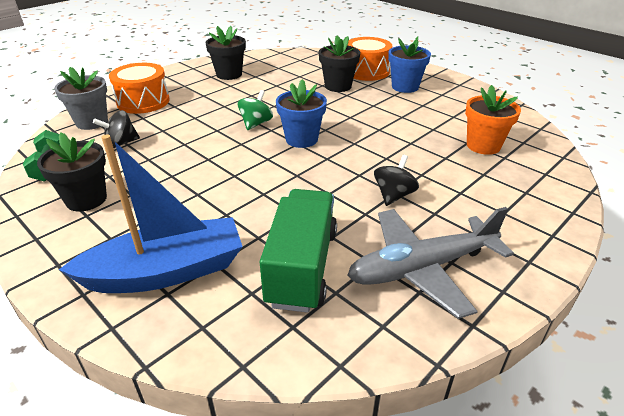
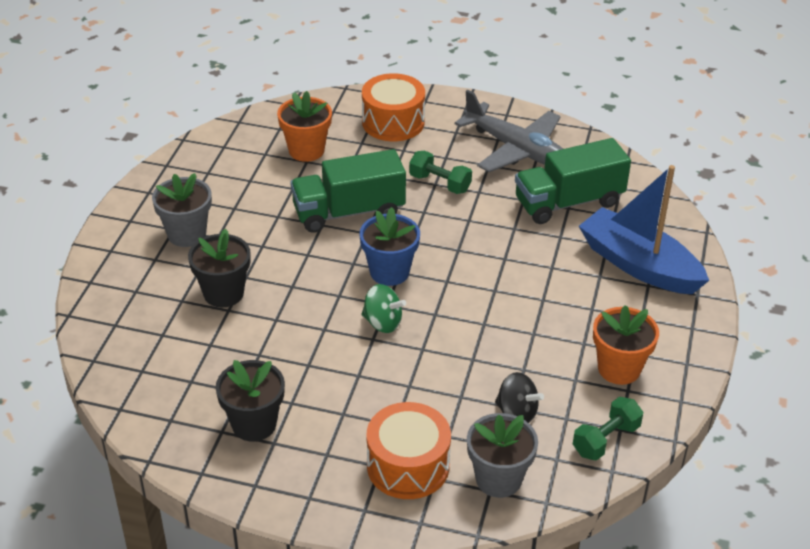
camera: 120 degrees left, 5 degrees up
black flower pot [37,132,107,212] -> orange flower pot [593,305,659,385]
green spinning top [238,90,273,130] -> green spinning top turned 150 degrees counterclockwise [361,284,406,333]
orange drum [347,37,392,81] -> orange drum moved to [362,73,425,141]
black spinning top [374,155,419,206] -> green dumbbell [409,151,472,194]
blue flower pot [388,37,431,93] -> grey flower pot [152,173,212,247]
none -> green truck [290,149,406,233]

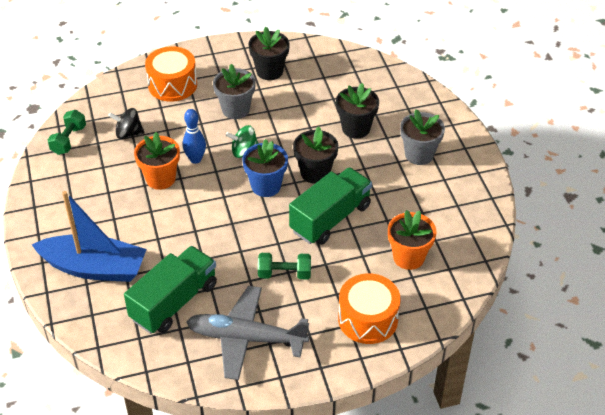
camera: 150 degrees right, 5 degrees up
grey flower pot [467,413,538,498] -> grey flower pot moved to [213,64,256,119]
orange flower pot [593,305,659,385] -> orange flower pot moved to [134,132,180,190]
none -> blue bowling pin [183,109,206,164]
none -> black flower pot [293,127,338,184]

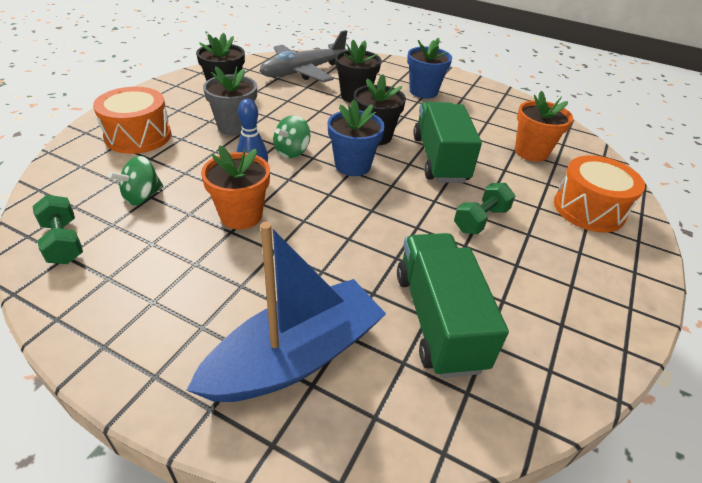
camera: 50 degrees left, 5 degrees down
black spinning top [108,108,145,139] -> green spinning top [108,156,163,205]
grey plane [186,286,309,380] -> grey plane moved to [260,30,347,82]
grey flower pot [400,109,445,165] -> blue flower pot [407,37,452,98]

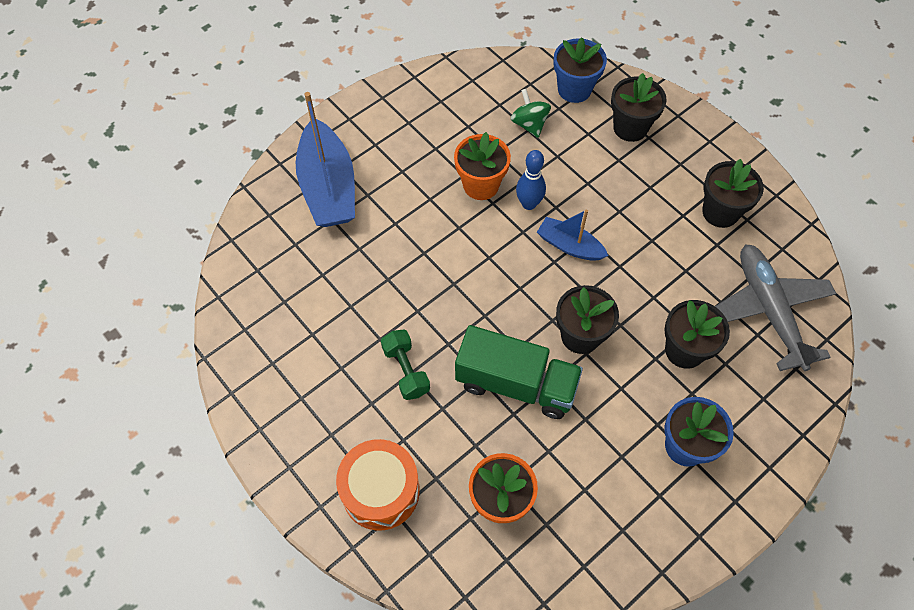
camera: 115 degrees right, 20 degrees up
green dumbbell [32,195,83,264] -> none
orange drum [93,87,171,154] -> black flower pot [611,73,667,142]
grey flower pot [203,66,257,136] -> none
green spinning top [273,115,311,158] -> blue boat [537,210,608,261]
blue flower pot [328,100,385,176] -> blue flower pot moved to [553,37,607,103]
green truck [397,233,509,378] -> none

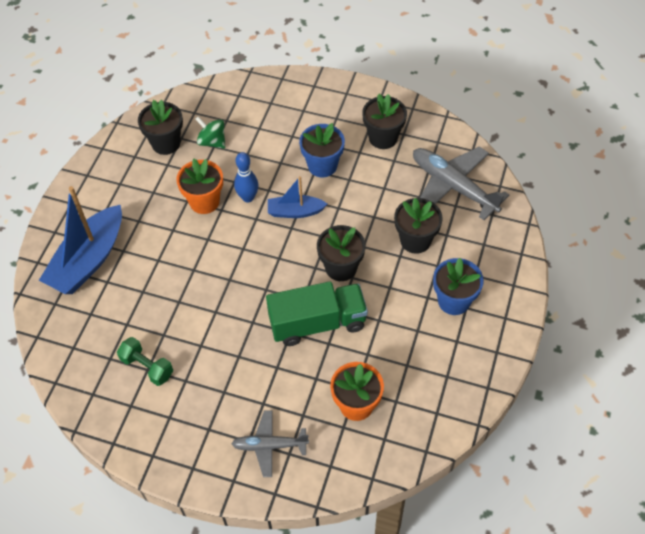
camera: 30 degrees left, 5 degrees down
blue boat [296,92,355,227] -> blue boat turned 75 degrees clockwise [39,186,122,294]
orange drum [336,439,420,531] -> grey plane [231,410,309,477]
green dumbbell [381,330,430,400] -> green dumbbell moved to [117,337,173,386]
blue flower pot [553,37,607,103] -> blue flower pot moved to [299,123,345,177]
black flower pot [611,73,667,142] -> black flower pot moved to [138,100,183,155]

